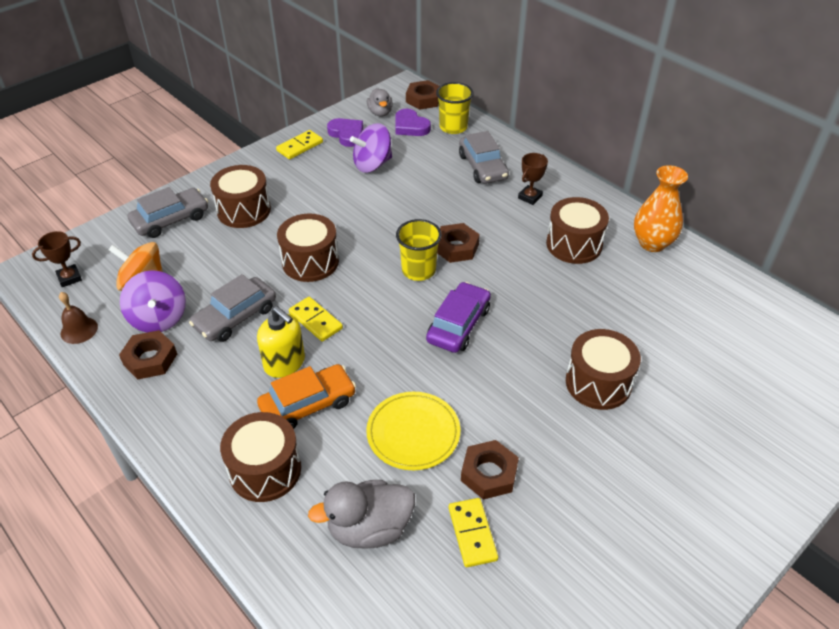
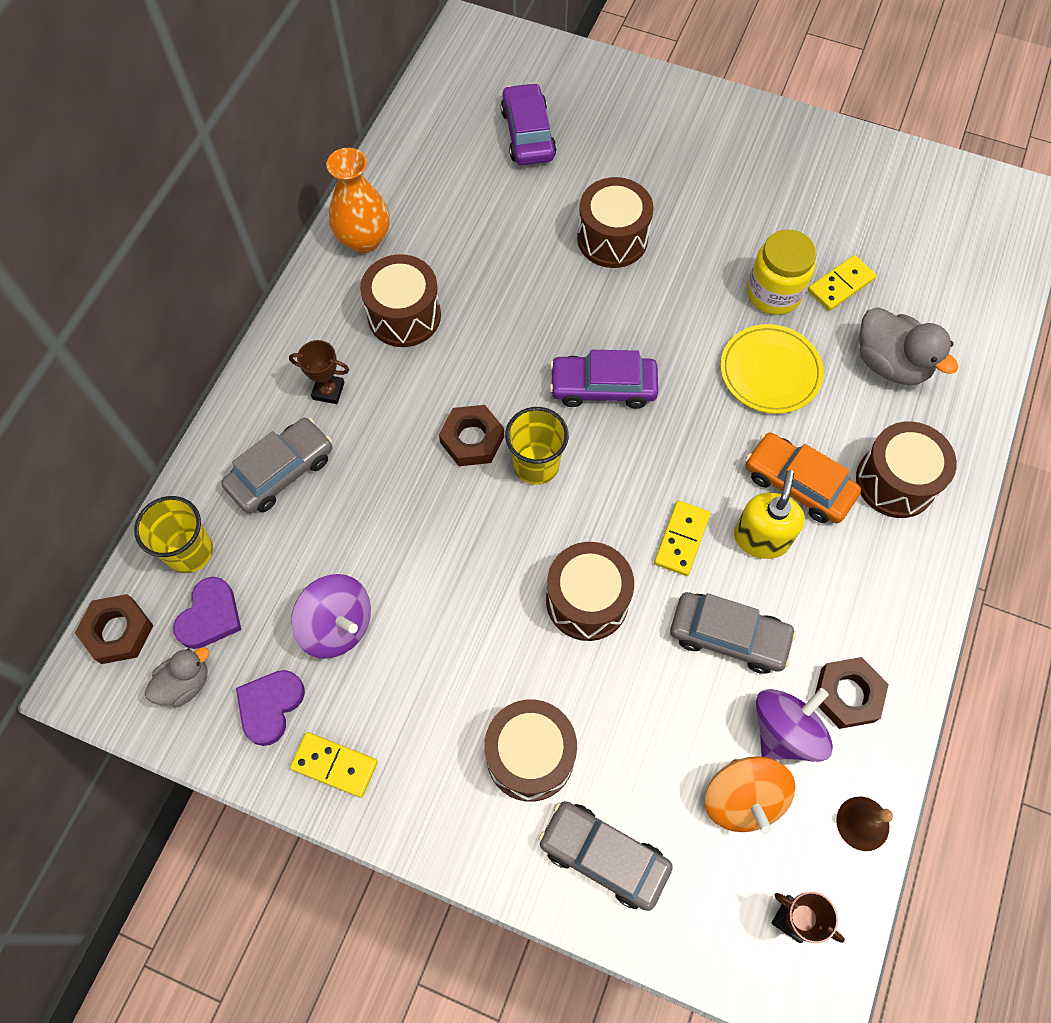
camera: 115 degrees left, 20 degrees up
brown nut [461,440,519,500] -> yellow jar [747,230,817,315]
none -> purple car [501,83,557,165]

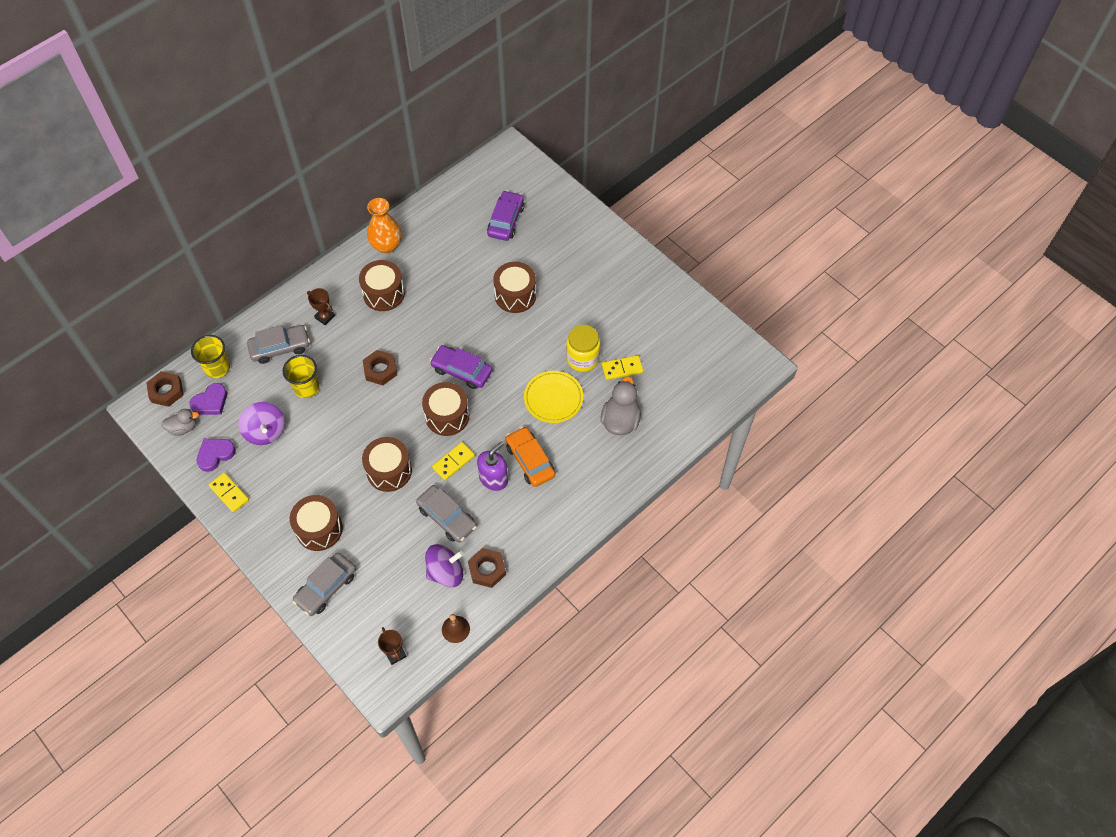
camera: 25 degrees right, 5 degrees down
yellow cup [505,407,569,485] -> yellow cup moved to [282,355,320,398]
grey car [538,801,673,911] -> grey car turned 105 degrees counterclockwise [292,553,356,616]
orange spinning top [705,756,795,834] -> none
yellow soap dispenser [734,470,805,559] -> purple soap dispenser [477,442,508,491]
brown drum [856,421,957,518] -> brown drum moved to [422,382,469,436]
grey duck [859,307,958,385] -> grey duck turned 150 degrees counterclockwise [601,376,641,435]

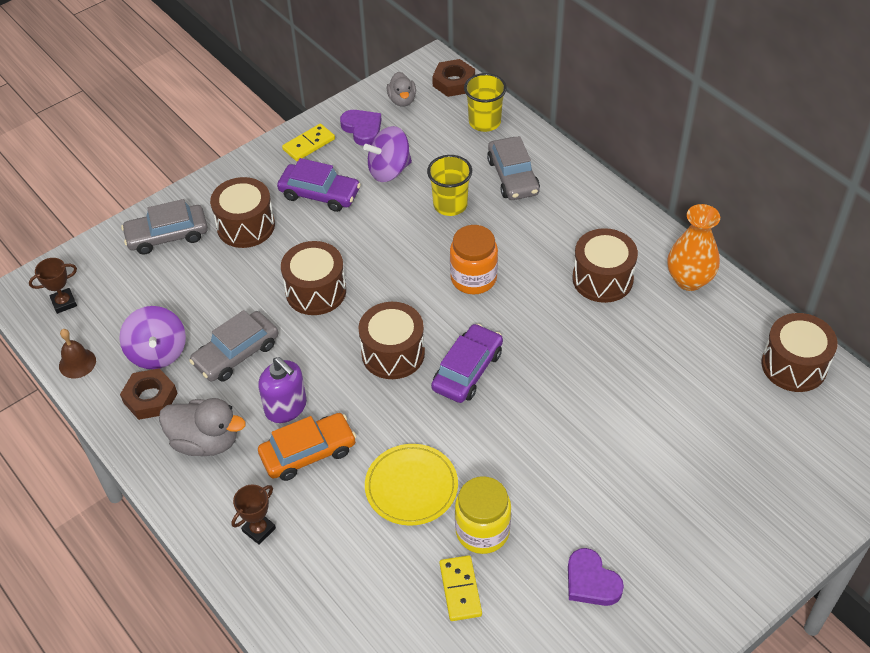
camera: 95 degrees right, 10 degrees down
purple heart [189,383,227,415] -> purple heart moved to [568,548,624,606]
grey car [292,553,356,616] -> grey car turned 60 degrees counterclockwise [121,199,208,255]
brown trophy [307,288,335,325] -> brown trophy moved to [232,484,276,545]
brown nut [363,350,397,385] -> orange jar [450,225,498,294]
yellow domino [432,442,475,480] -> none
purple car [487,190,524,241] -> purple car moved to [277,158,361,212]
brown drum [493,262,536,313] -> brown drum moved to [761,313,838,392]
grey duck [601,376,641,435] -> grey duck moved to [159,398,246,456]

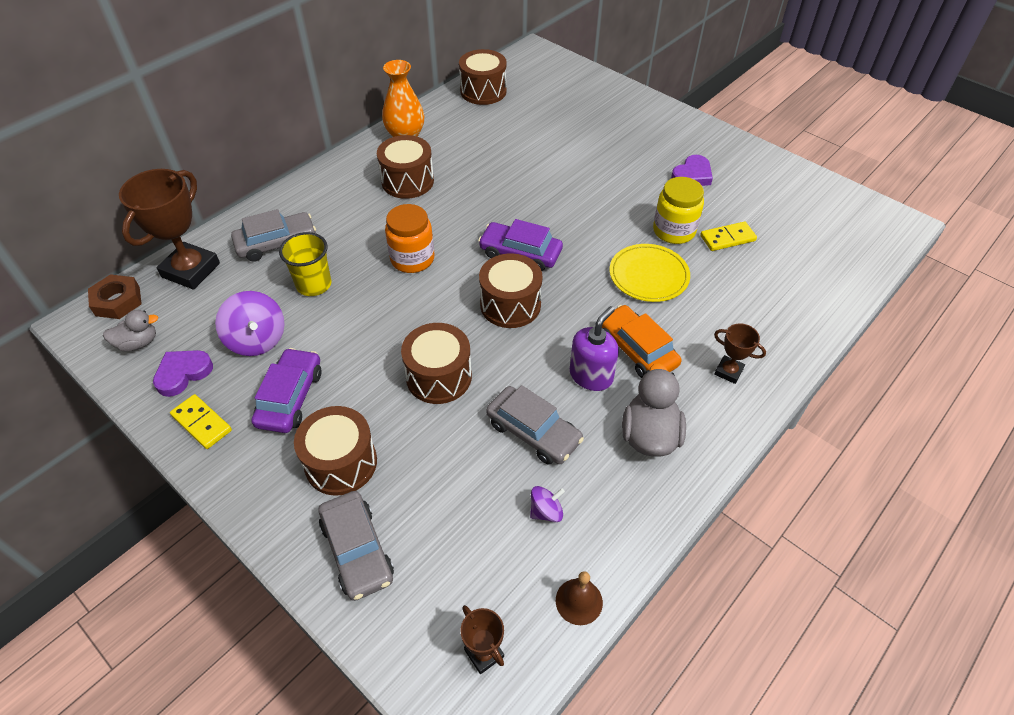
camera: 100 degrees left, 0 degrees up
purple spinning top [119,306,186,369] -> purple spinning top [530,486,565,522], size x0.56
brown nut [120,368,178,420] -> none
yellow cup [464,73,507,132] -> brown trophy [119,169,220,290]

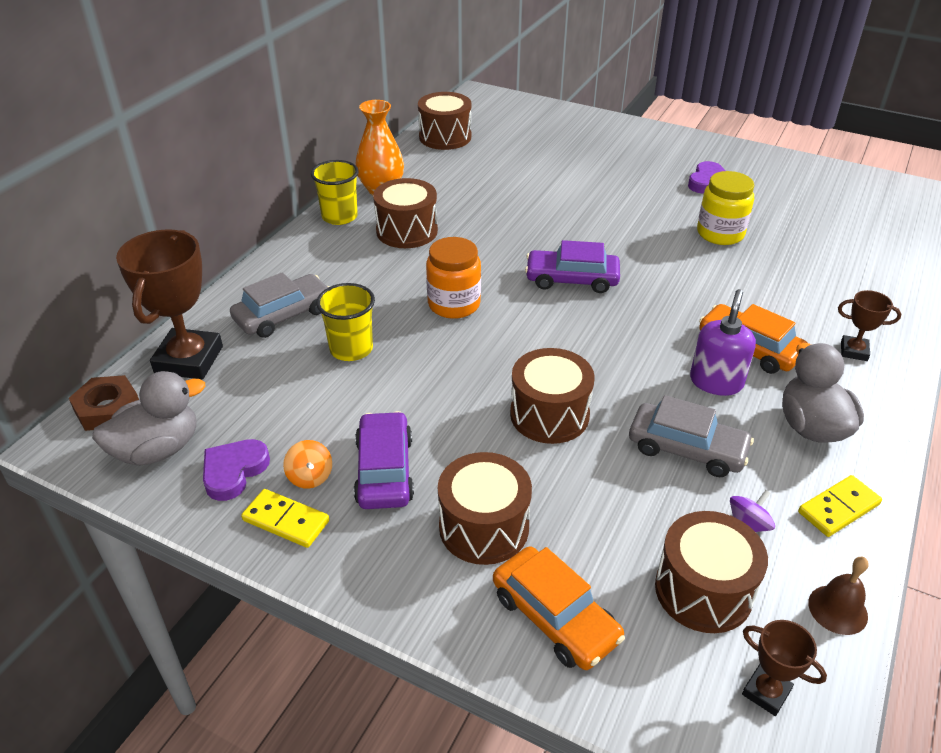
camera: 15 degrees left, 10 degrees down
grey duck [103,310,159,351] -> grey duck [92,371,205,466], size x1.61
purple spinning top [215,291,285,356] -> none
grey car [319,491,394,601] -> orange car [493,546,625,670]
brown drum [479,253,543,328] -> brown drum moved to [655,511,768,633]
yellow plate [610,244,690,302] -> none
yellow domino [700,222,757,251] -> yellow domino moved to [798,475,882,537]
none -> orange spinning top [283,440,332,489]
none -> yellow cup [311,160,359,225]

